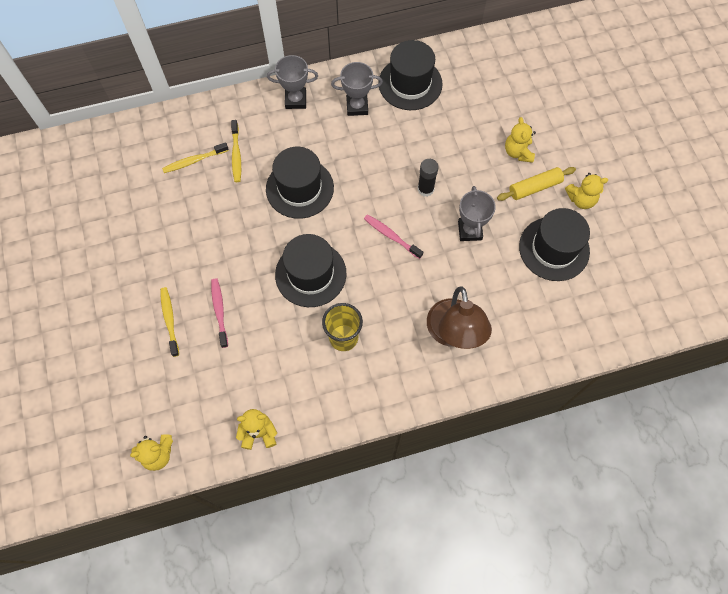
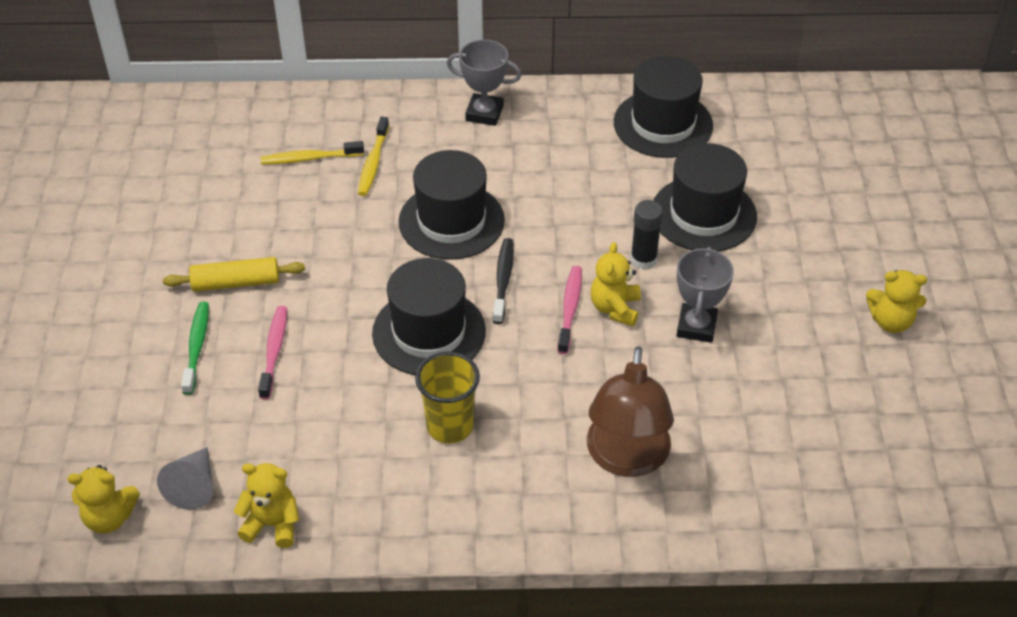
camera: 15 degrees right, 20 degrees down
yellow toothbrush [160,287,179,357] -> green toothbrush [181,302,209,395]
grey trophy [331,62,383,116] -> none
pink toothbrush [364,214,423,259] -> pink toothbrush turned 45 degrees clockwise [557,266,582,354]
yellow rolling pin [497,167,576,201] -> yellow rolling pin moved to [163,257,305,292]
yellow teddy bear [505,117,536,163] -> yellow teddy bear moved to [591,242,641,327]
black hat [519,208,590,281] -> black hat moved to [653,143,757,252]
none -> grey cone [157,447,213,510]
none -> black toothbrush [493,238,514,324]

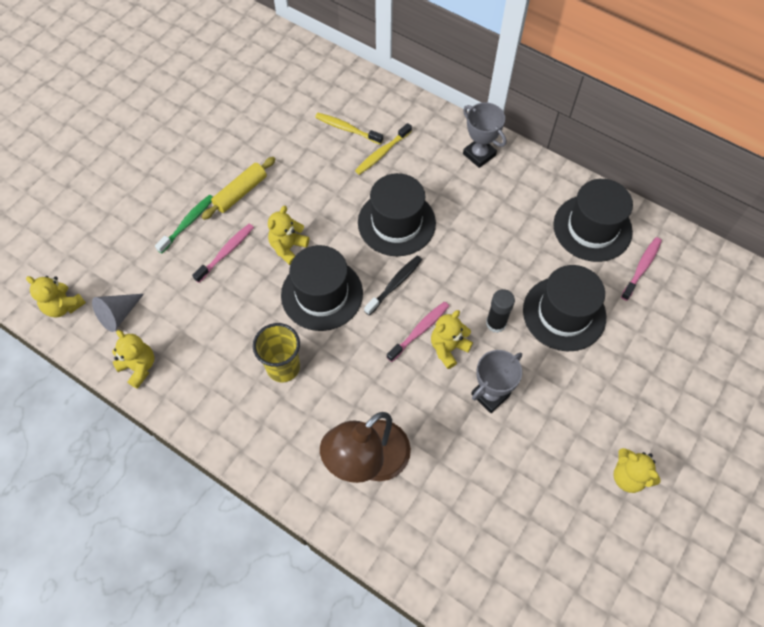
camera: 35 degrees right, 15 degrees up
yellow rolling pin [163,257,305,292] -> yellow rolling pin turned 75 degrees counterclockwise [202,157,276,220]
none -> yellow teddy bear [268,206,309,265]
none -> pink toothbrush [621,237,662,301]

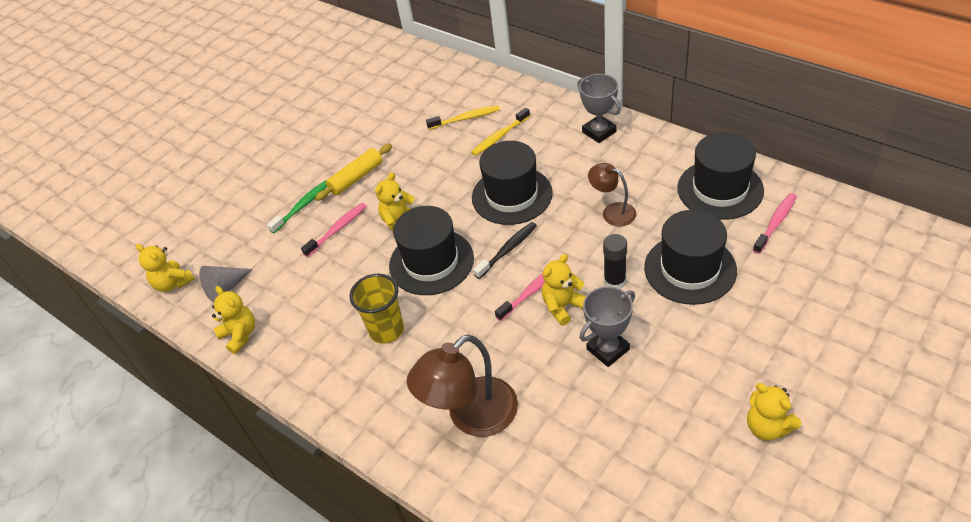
camera: 10 degrees right, 15 degrees down
yellow toothbrush [315,113,383,145] -> yellow toothbrush turned 135 degrees clockwise [426,105,500,130]
none -> brown lamp [588,163,636,227]

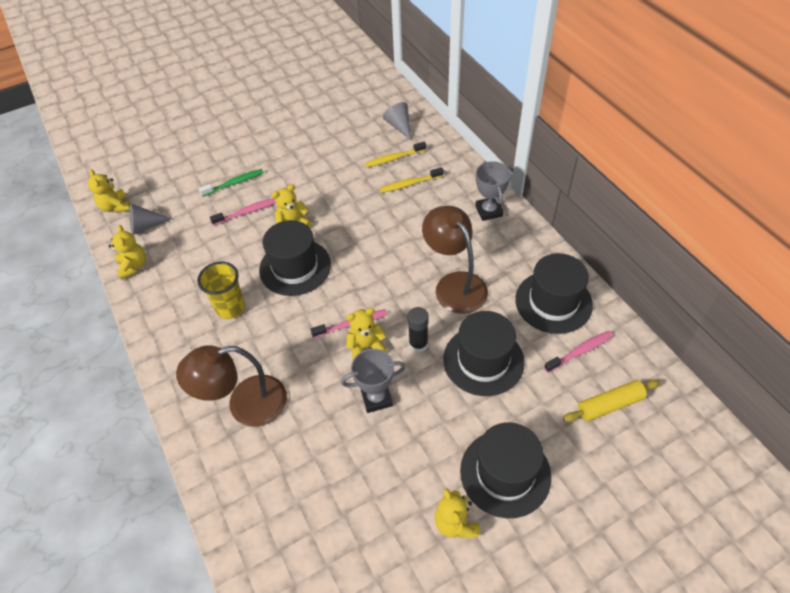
camera: 20 degrees right, 5 degrees up
yellow rolling pin [315,144,392,201] -> yellow rolling pin moved to [563,380,660,422]
yellow toothbrush [426,105,500,130] -> yellow toothbrush turned 150 degrees clockwise [365,142,426,167]
black hat [472,141,553,225] -> black hat moved to [460,422,551,518]
black toothbrush [473,222,537,279] -> none
brown lamp [588,163,636,227] -> brown lamp [422,206,488,314], size x1.78
none -> grey cone [383,102,411,140]

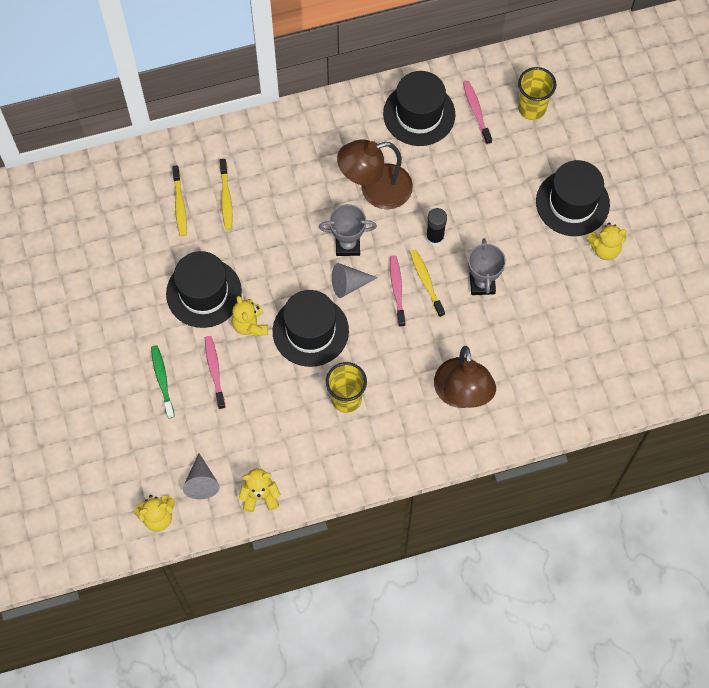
camera: 80 degrees left, 15 degrees up
yellow teddy bear [346,308,387,361] -> yellow toothbrush [410,249,445,317]
grey cone [383,102,411,140] -> grey cone moved to [332,263,378,298]
black hat [443,311,525,396] -> black hat moved to [166,251,242,328]
grey trophy [475,161,511,221] -> grey trophy moved to [319,204,377,256]
yellow rolling pin [563,380,660,422] -> yellow cup [518,67,556,120]

